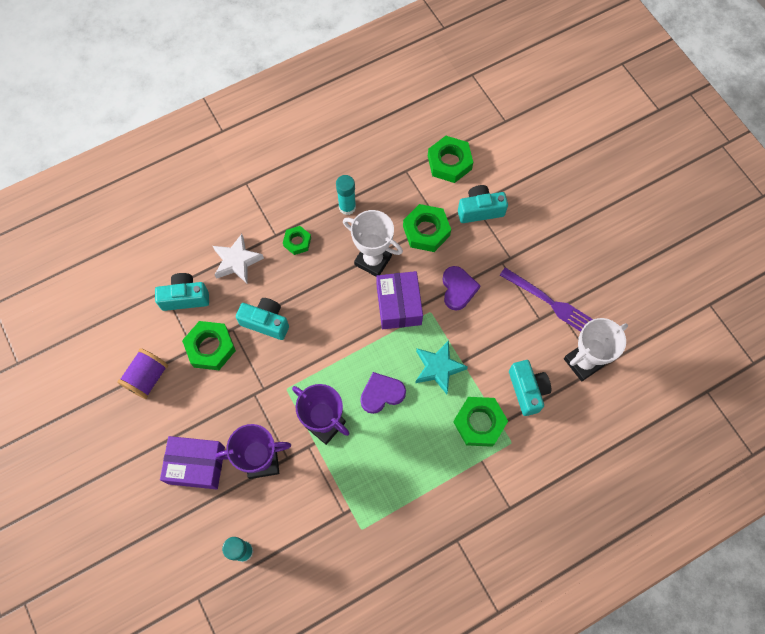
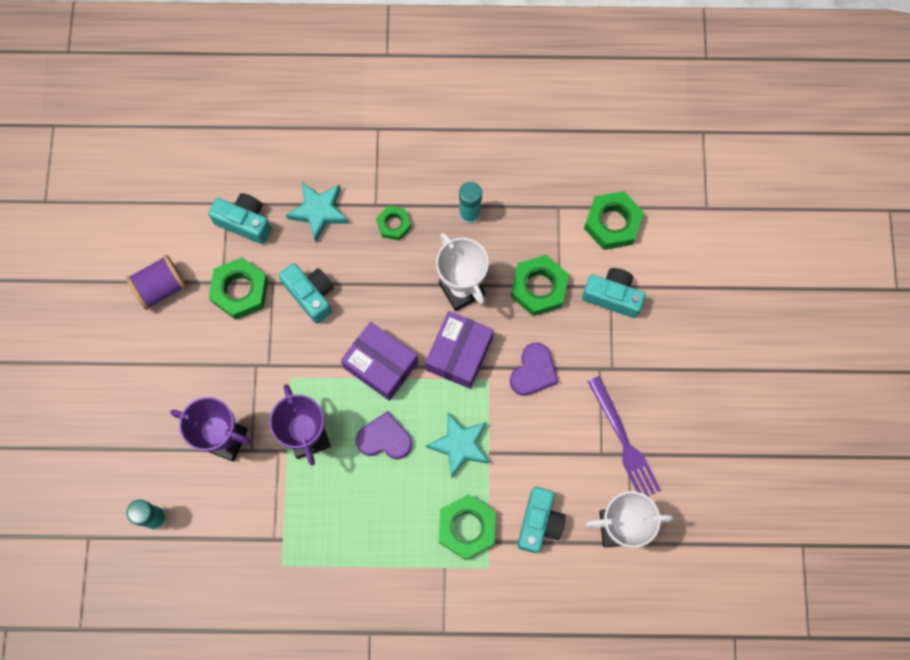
camera: 30 degrees right, 5 degrees up
purple box [160,436,225,489] -> purple box moved to [341,322,418,401]
white star [213,234,264,283] -> turquoise star [286,182,349,242]

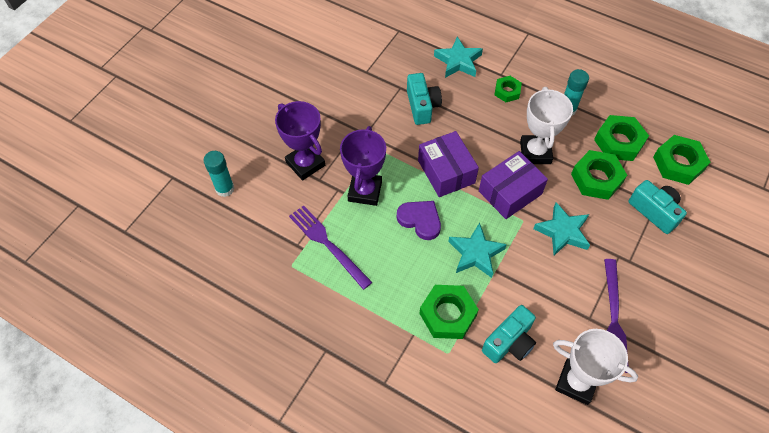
camera: 30 degrees right, 15 degrees down
purple spool [126,255,186,310] -> none
turquoise camera [208,193,271,244] -> none
green nut [209,257,268,320] -> green nut moved to [594,115,649,161]
purple heart [510,342,558,396] -> turquoise star [533,202,590,256]
none -> purple fork [289,205,372,290]

